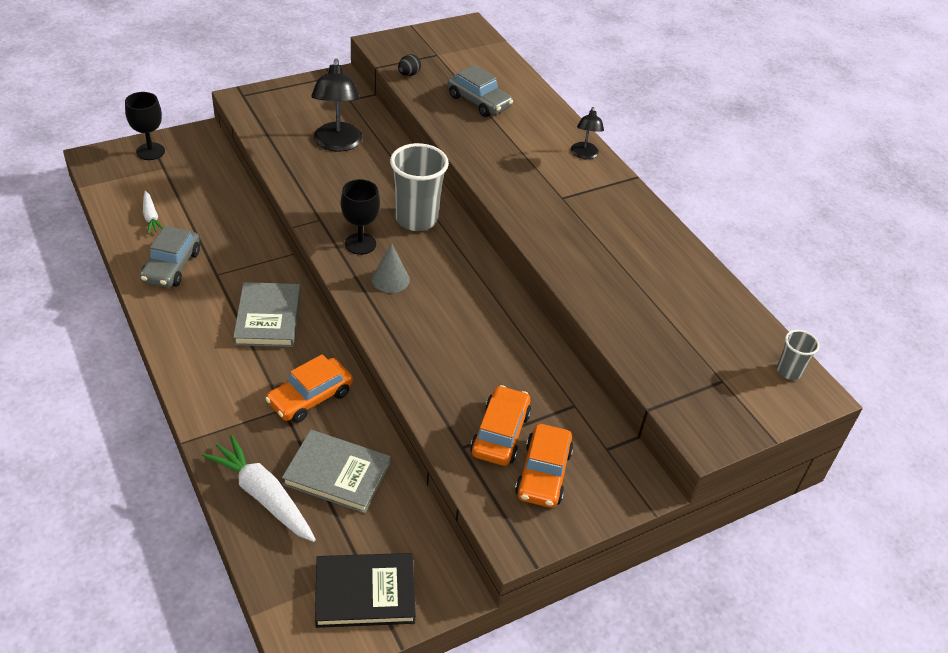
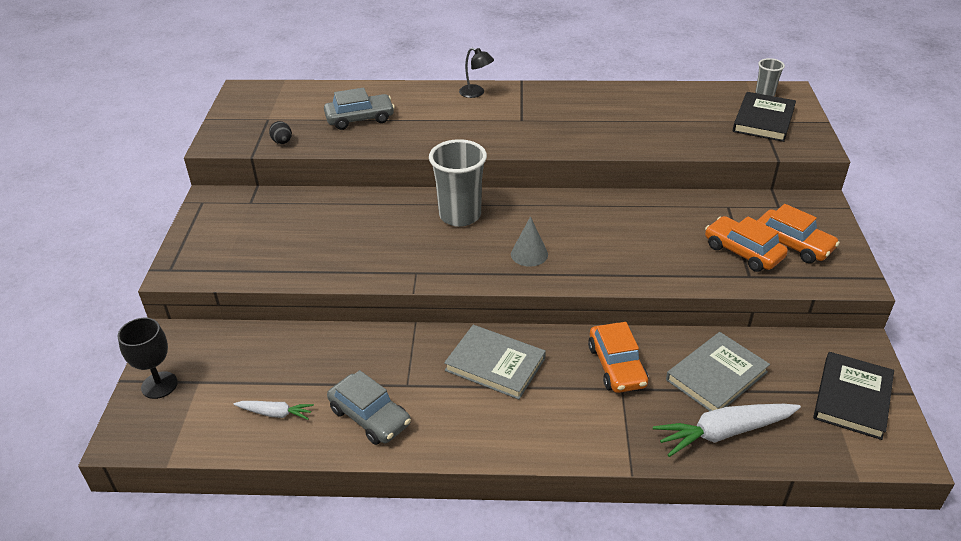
camera: 55 degrees left, 5 degrees down
black lamp [311,59,362,152] -> none
black goblet [341,179,380,255] -> none
none -> black book [733,92,796,142]

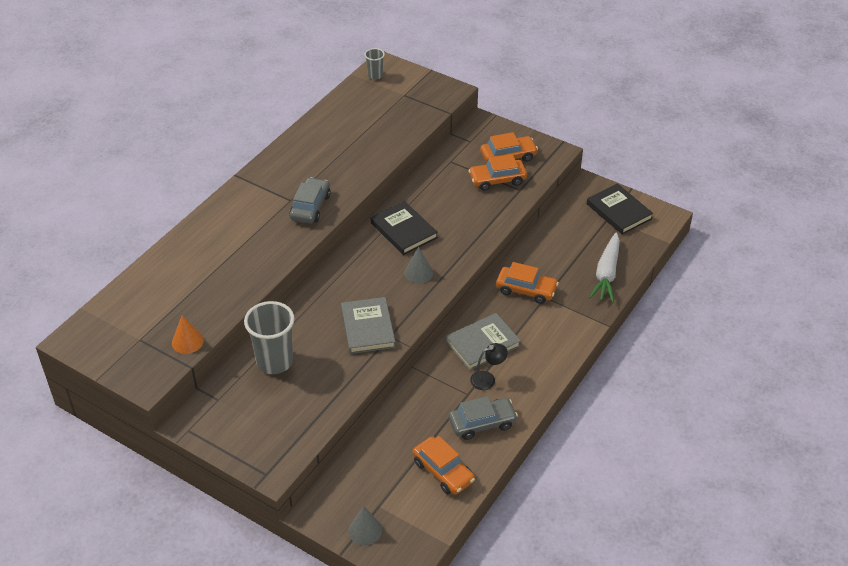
camera: 60 degrees left, 5 degrees up
black goblet [118,318,178,399] -> grey cone [348,506,382,545]
white carrot [233,401,314,420] -> orange car [413,436,475,495]
black egg [269,121,292,144] -> orange cone [172,315,204,354]
grey car [324,88,395,130] -> grey car moved to [289,177,331,223]
grey cup [429,139,487,227] -> grey cup moved to [244,301,295,374]
black lamp [459,48,494,98] -> black lamp moved to [470,343,508,390]
grey book [666,332,770,411] -> grey book moved to [341,297,396,354]
black book [733,92,796,142] -> black book moved to [371,201,438,255]

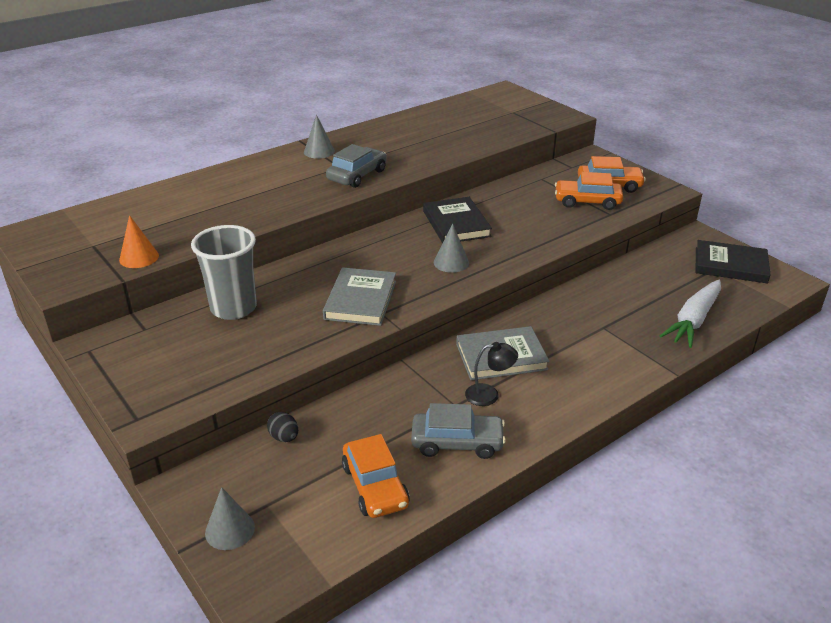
camera: 20 degrees right, 10 degrees down
grey cup [364,48,385,80] -> none
orange car [496,262,559,304] -> none
black book [587,183,653,234] -> black book turned 60 degrees counterclockwise [696,240,770,283]
none -> black egg [267,412,298,442]
none -> grey cone [304,115,335,159]

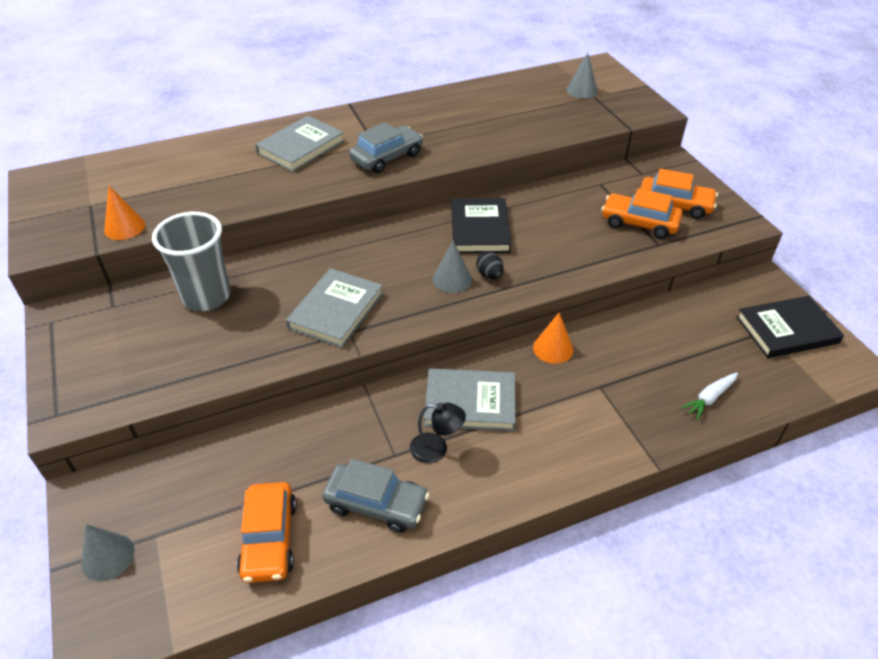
camera: 15 degrees right, 10 degrees up
black egg [267,412,298,442] -> black egg moved to [476,251,504,279]
grey cone [304,115,335,159] -> grey cone moved to [566,53,598,99]
white carrot [660,280,721,348] -> white carrot [681,373,738,420], size x0.54
black book [696,240,770,283] -> black book turned 45 degrees counterclockwise [736,296,844,358]
none -> grey book [255,116,345,172]
none -> orange cone [533,313,573,364]

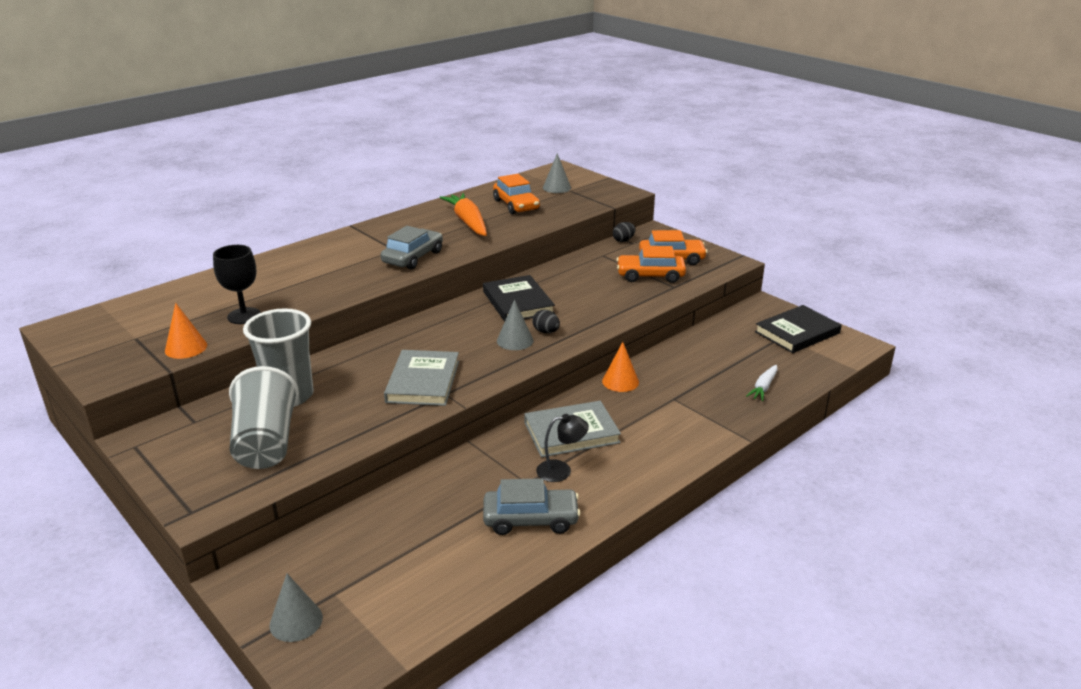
camera: 20 degrees left, 15 degrees down
orange car [237,482,297,583] -> orange car moved to [493,174,540,214]
grey book [255,116,345,172] -> none
none -> black goblet [213,245,261,324]
none -> grey cup [229,366,299,469]
none -> orange carrot [440,193,487,236]
none -> black egg [613,222,635,242]

